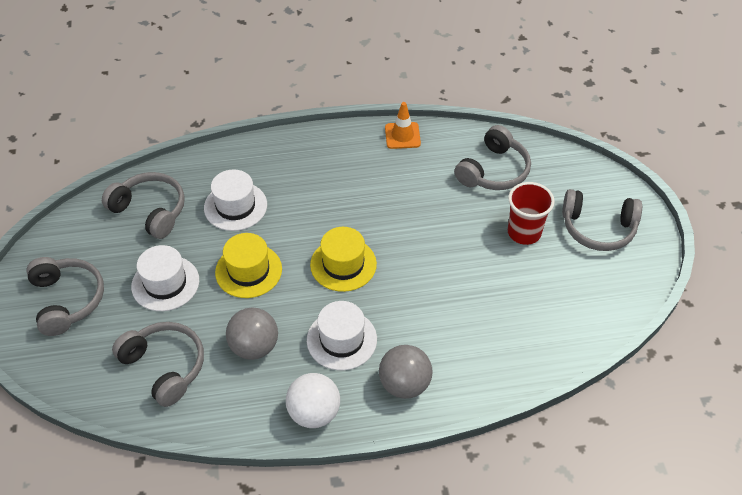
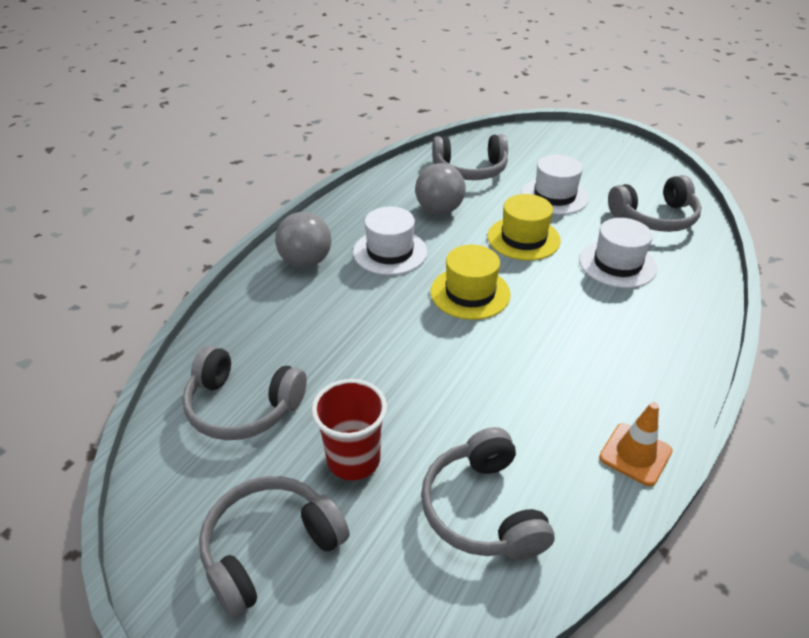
camera: 130 degrees right, 10 degrees down
grey headphones [26,257,104,336] -> grey headphones moved to [182,346,307,440]
white ball [286,373,340,428] -> none

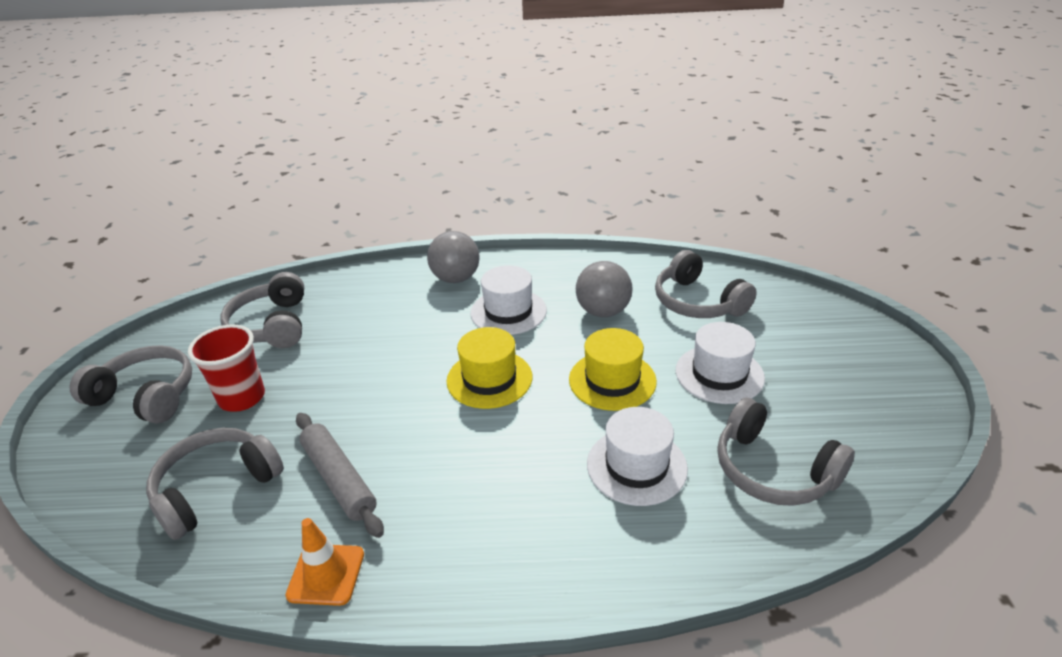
camera: 60 degrees right, 5 degrees down
none -> grey rolling pin [296,413,384,538]

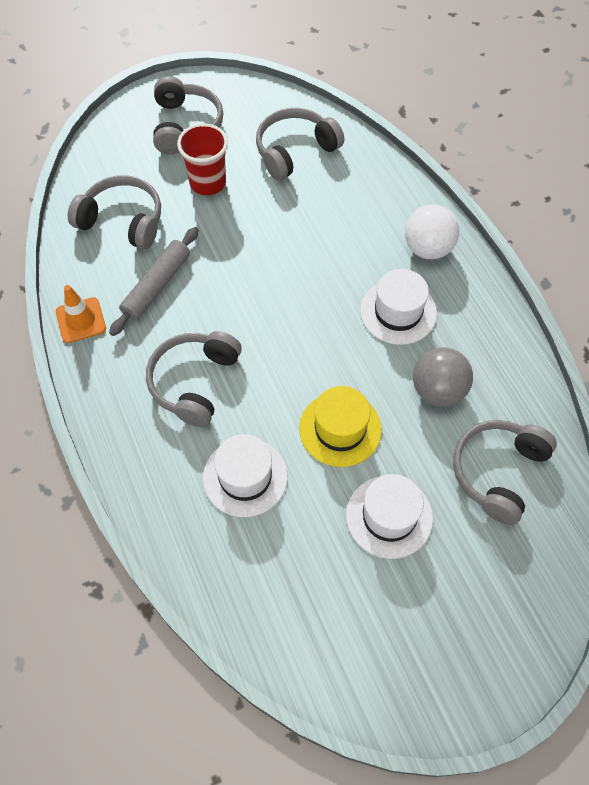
camera: 65 degrees right, 25 degrees up
grey ball [427,231,480,283] -> white ball [405,204,459,259]
yellow hat [447,327,532,409] -> none
grey headphones [717,397,855,506] -> grey headphones moved to [146,331,242,427]

